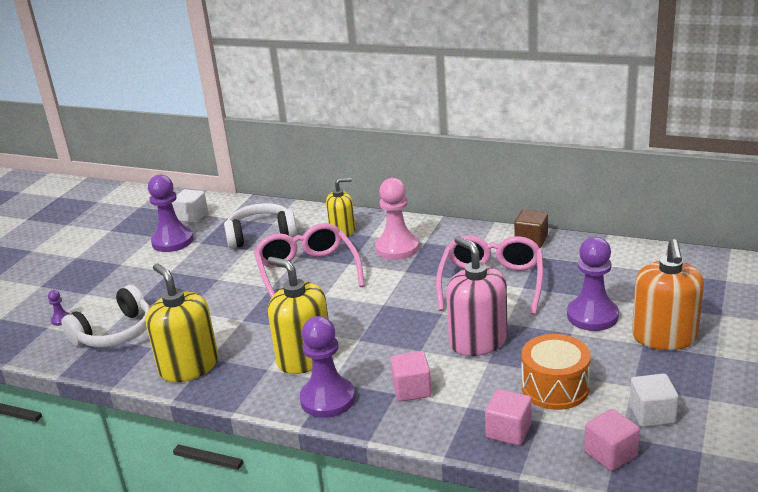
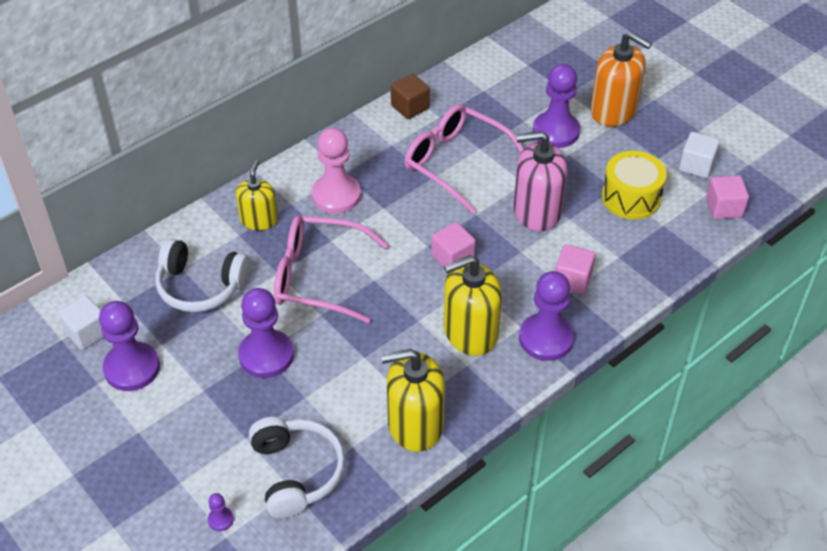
camera: 65 degrees left, 20 degrees up
white headphones [224,203,297,249] -> white headphones turned 90 degrees counterclockwise [155,239,250,312]
pink cube [485,389,531,446] -> pink cube moved to [431,222,476,268]
orange drum [521,334,591,410] -> yellow drum [602,151,667,220]
none -> purple pawn [238,288,294,378]

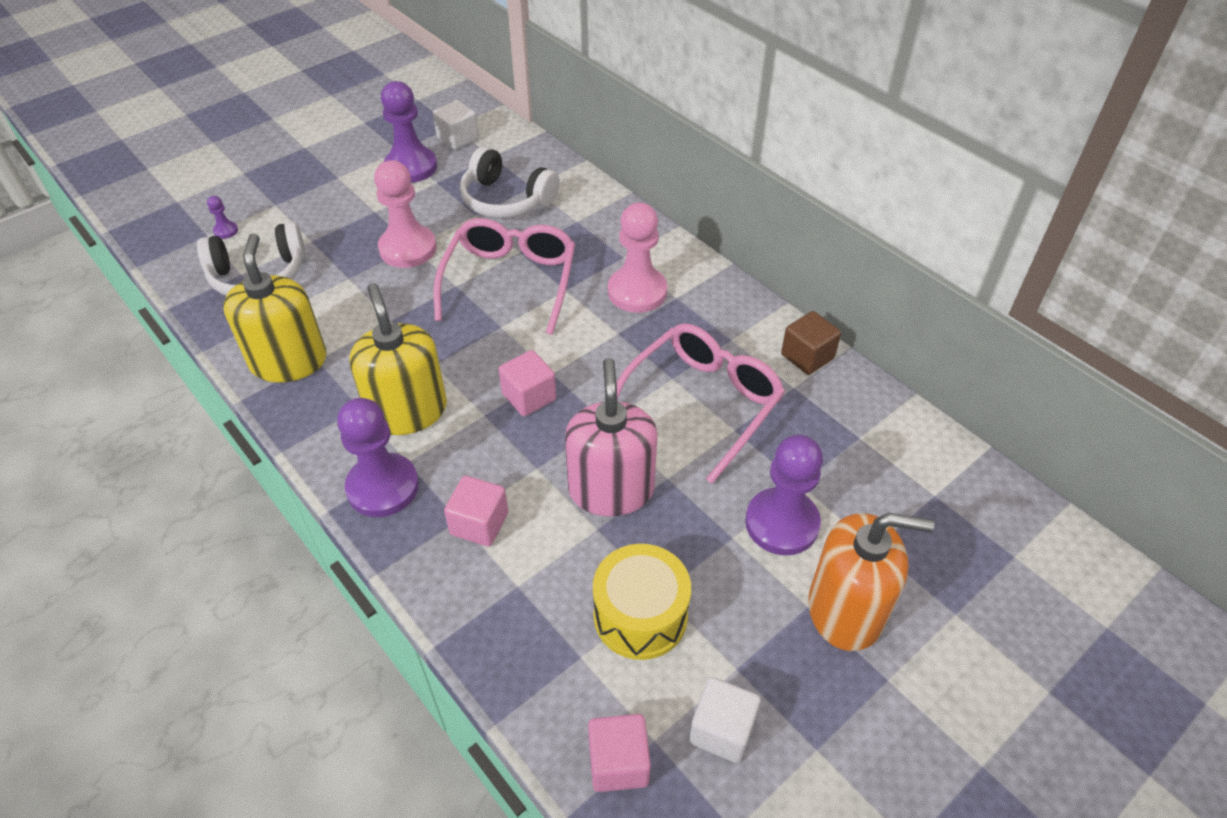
camera: 90 degrees right, 0 degrees up
white headphones [155,239,250,312] -> white headphones turned 75 degrees counterclockwise [460,147,560,218]
yellow soap dispenser [236,160,278,231] -> none
purple pawn [238,288,294,378] -> pink pawn [374,160,437,268]
orange soap dispenser [590,31,652,127] -> orange soap dispenser turned 120 degrees counterclockwise [808,513,934,651]

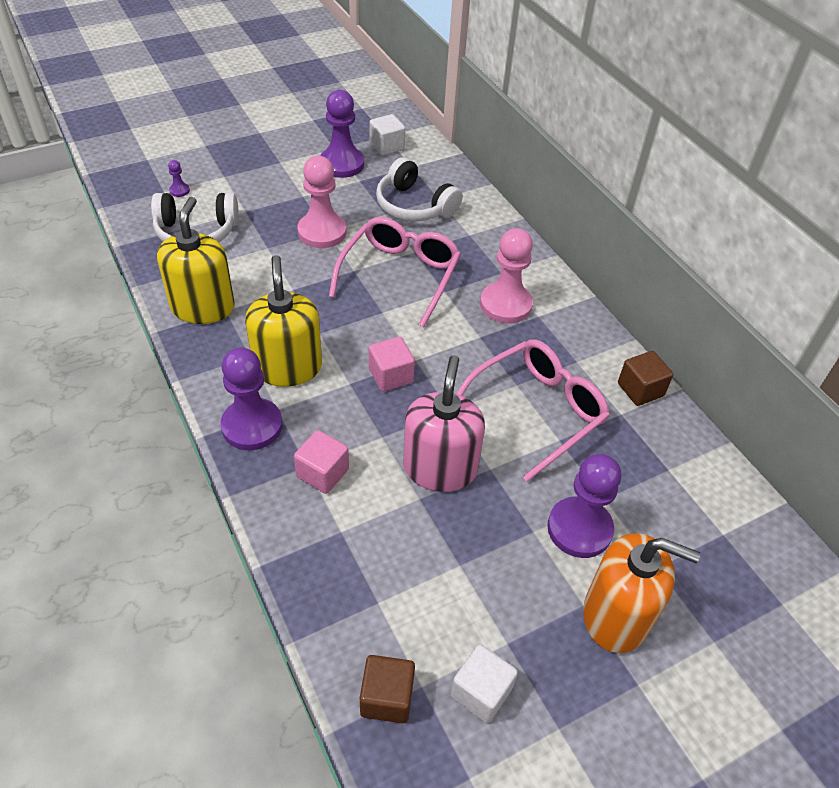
camera: 10 degrees right, 0 degrees up
pink cube [588,714,651,792] -> brown cube [360,655,415,723]
yellow drum [593,544,691,660] -> none

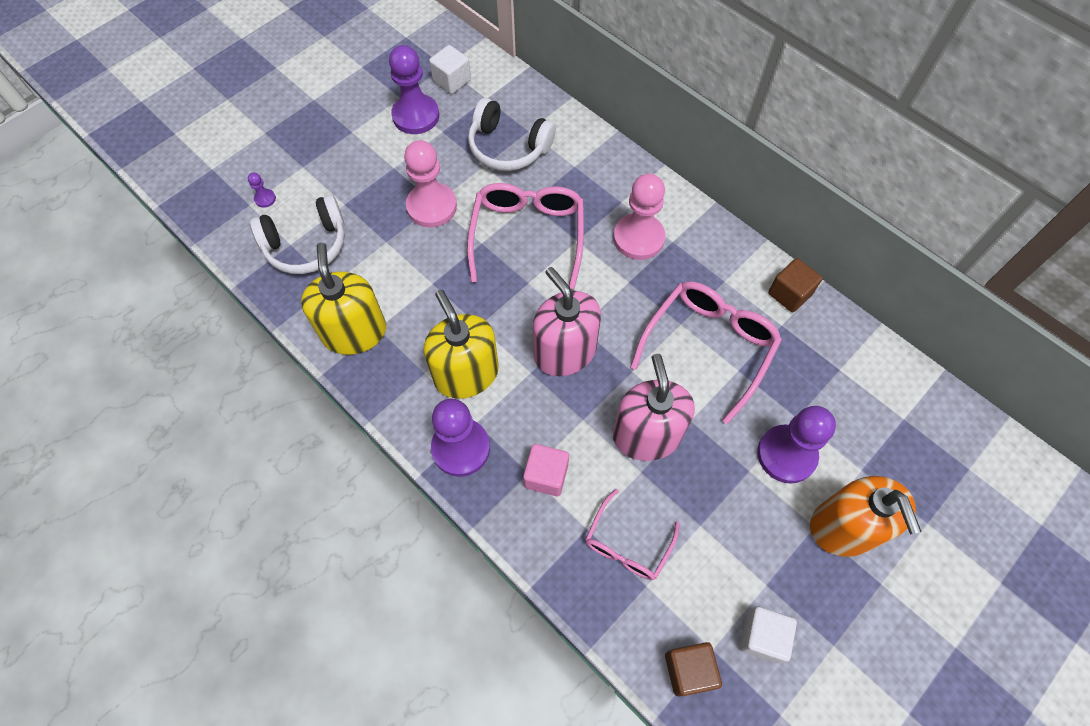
camera: 15 degrees left, 15 degrees up
pink cube [369,337,415,391] -> pink soap dispenser [533,267,601,376]
orange soap dispenser [583,533,700,653] -> orange soap dispenser turned 75 degrees clockwise [810,476,922,557]
none -> pink glasses [585,489,679,580]

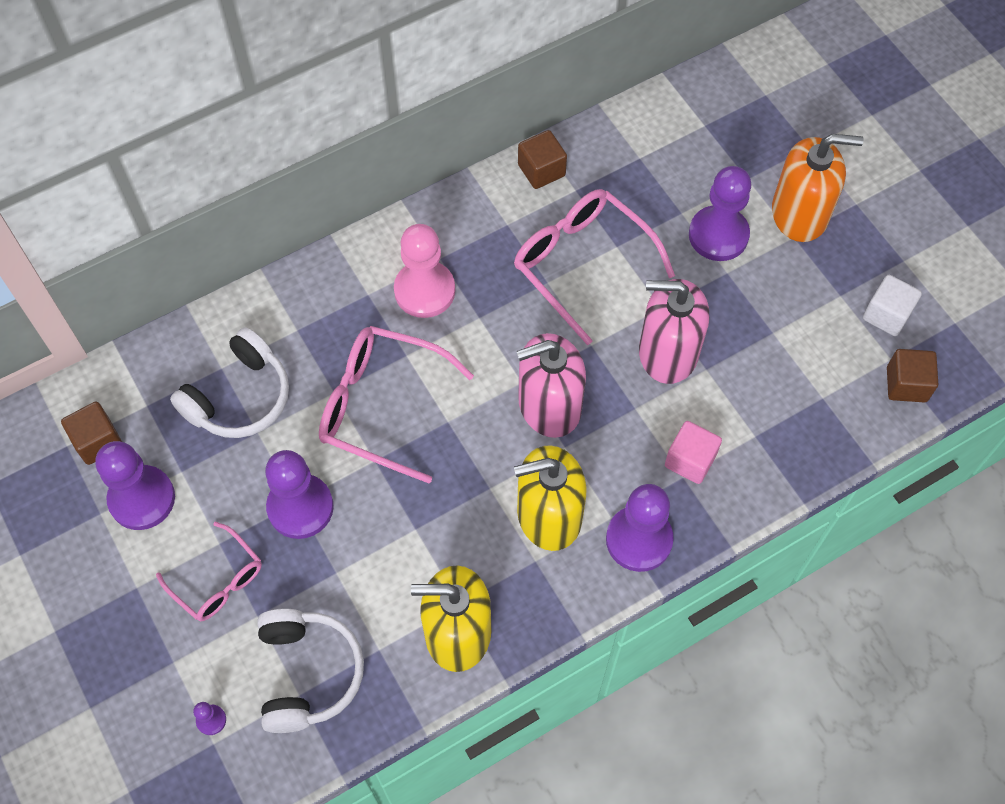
camera: 75 degrees left, 0 degrees up
pink pawn [404,140,457,228] -> purple pawn [265,450,334,539]
white cube [429,45,471,94] -> brown cube [61,401,122,465]
pink glasses [585,489,679,580] -> pink glasses moved to [156,522,262,622]

